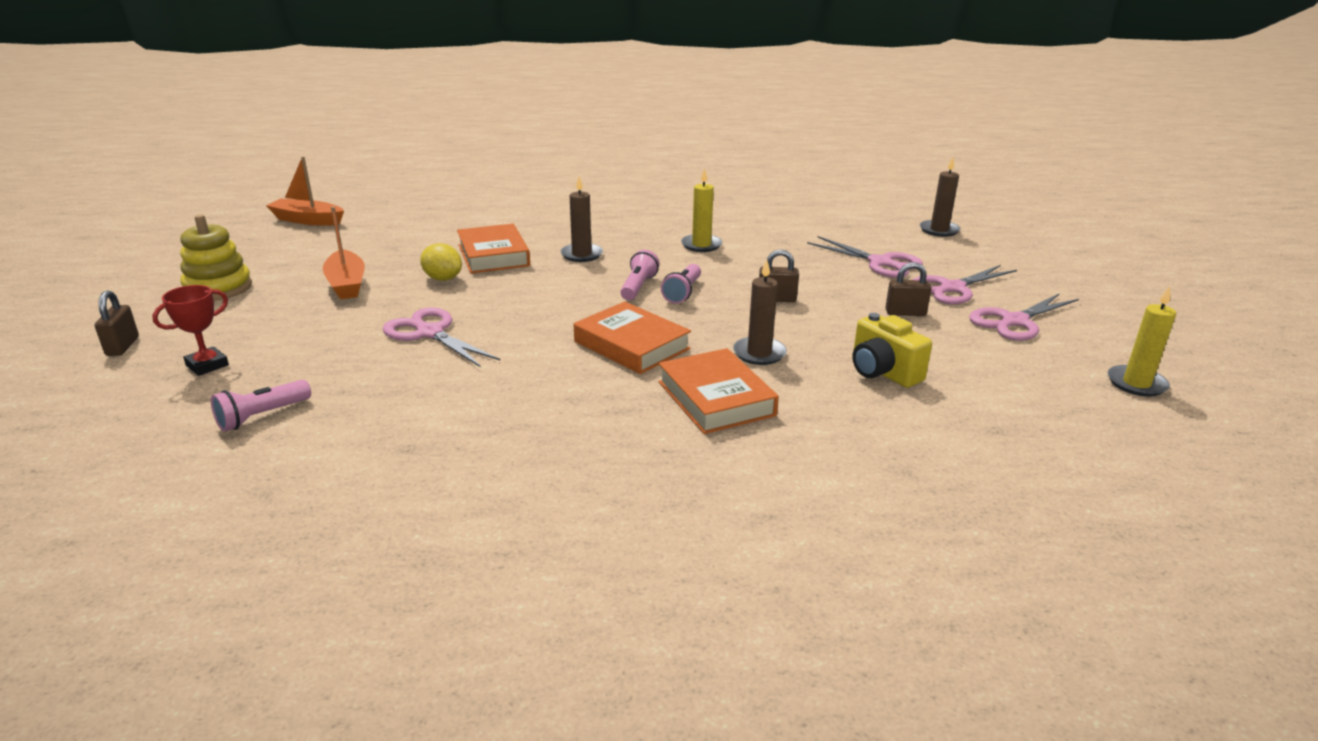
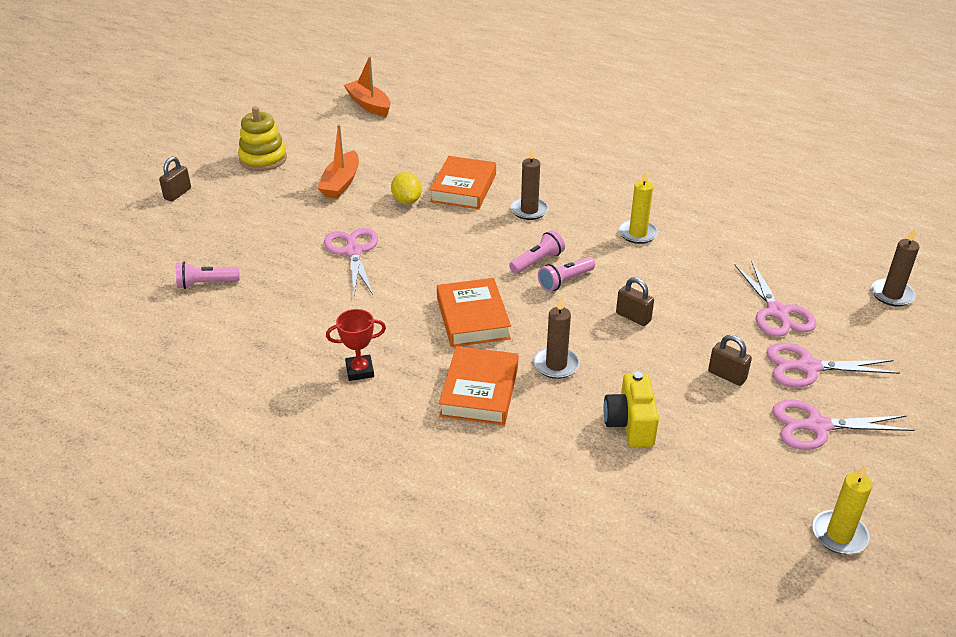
camera: 35 degrees right, 10 degrees up
red trophy [152,285,229,376] -> red trophy moved to [326,309,386,381]

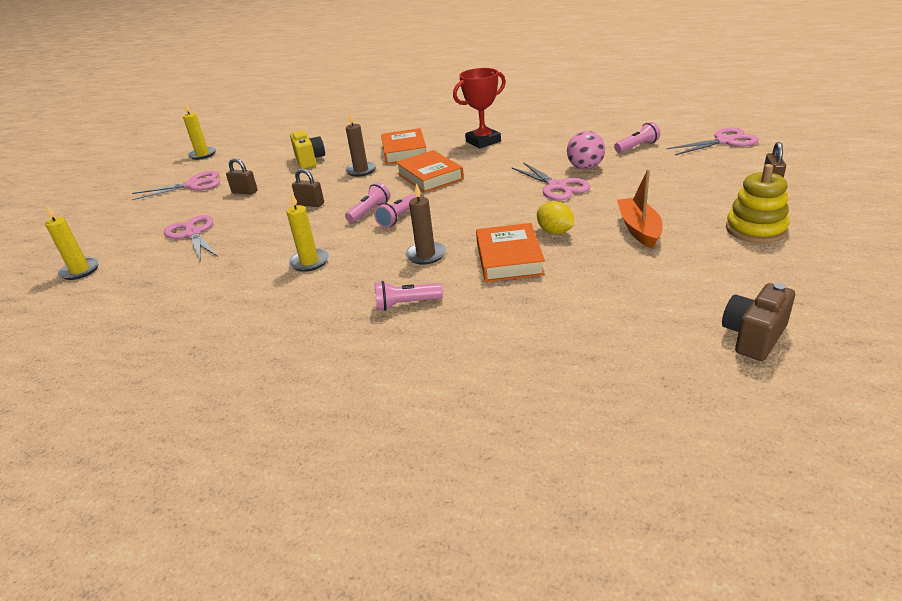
camera: 165 degrees right, 5 degrees down
red trophy [326,309,386,381] -> red trophy [453,68,506,148], size x1.59
orange boat [344,56,391,117] -> brown camera [722,283,795,361]
pink scissors [766,343,900,387] -> pink scissors moved to [667,128,759,155]
brown candle [871,228,919,306] -> yellow candle [45,205,99,280]
none -> pink flashlight [375,281,443,311]
none -> pink ball [567,131,605,170]

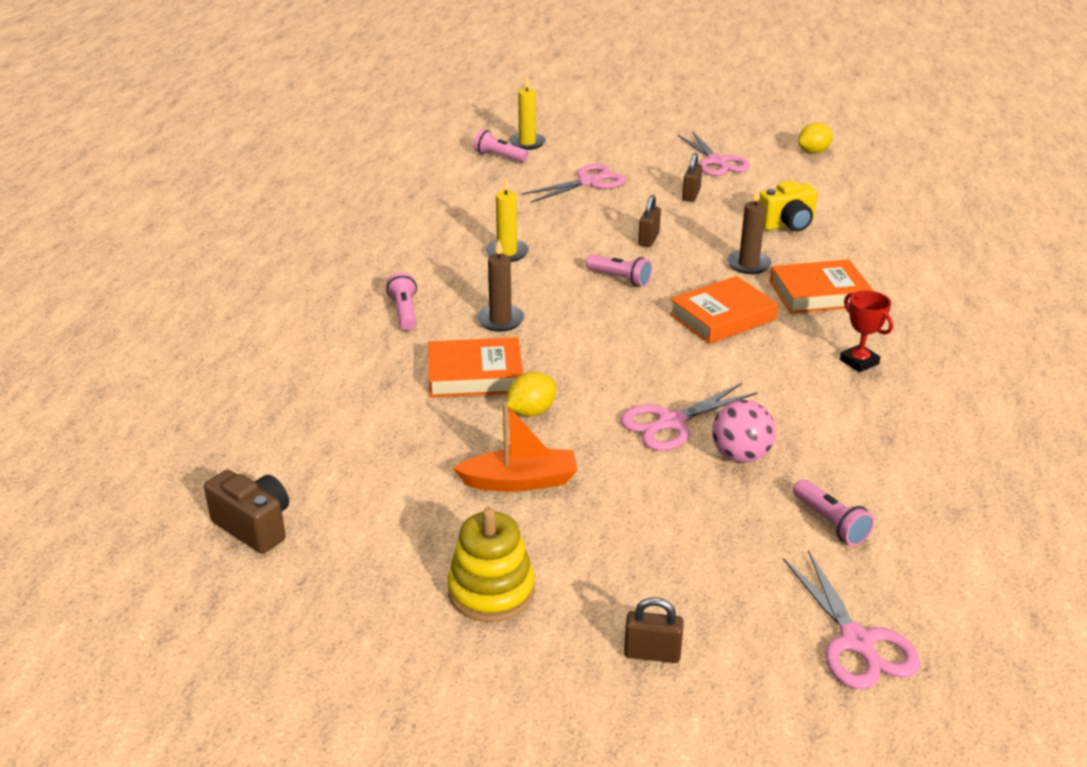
camera: 85 degrees right, 0 degrees up
yellow candle [183,103,216,160] -> yellow lemon [798,123,833,154]
pink flashlight [374,194,417,228] -> pink flashlight moved to [473,129,529,162]
red trophy [453,68,506,148] -> red trophy [840,290,893,372], size x0.63

